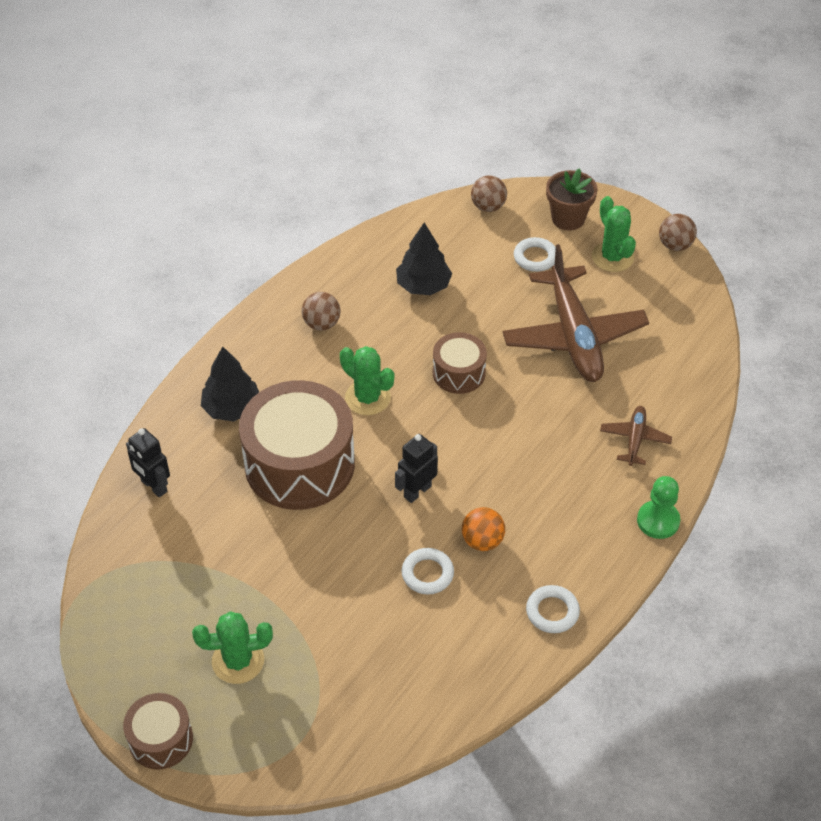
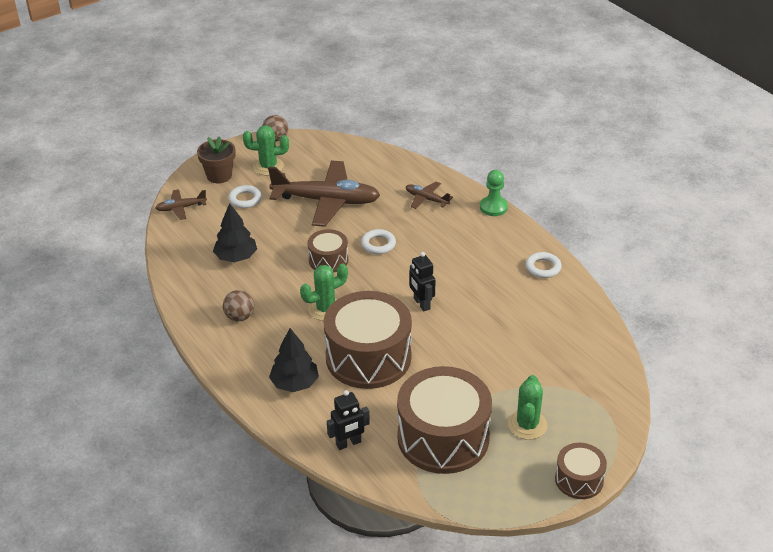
camera: 70 degrees left, 10 degrees down
white ring [401,548,454,594] -> white ring moved to [361,229,396,254]
orange ball [462,507,505,551] -> none
brown ball [471,175,507,212] -> brown plane [155,189,207,220]
none -> brown drum [397,366,492,474]

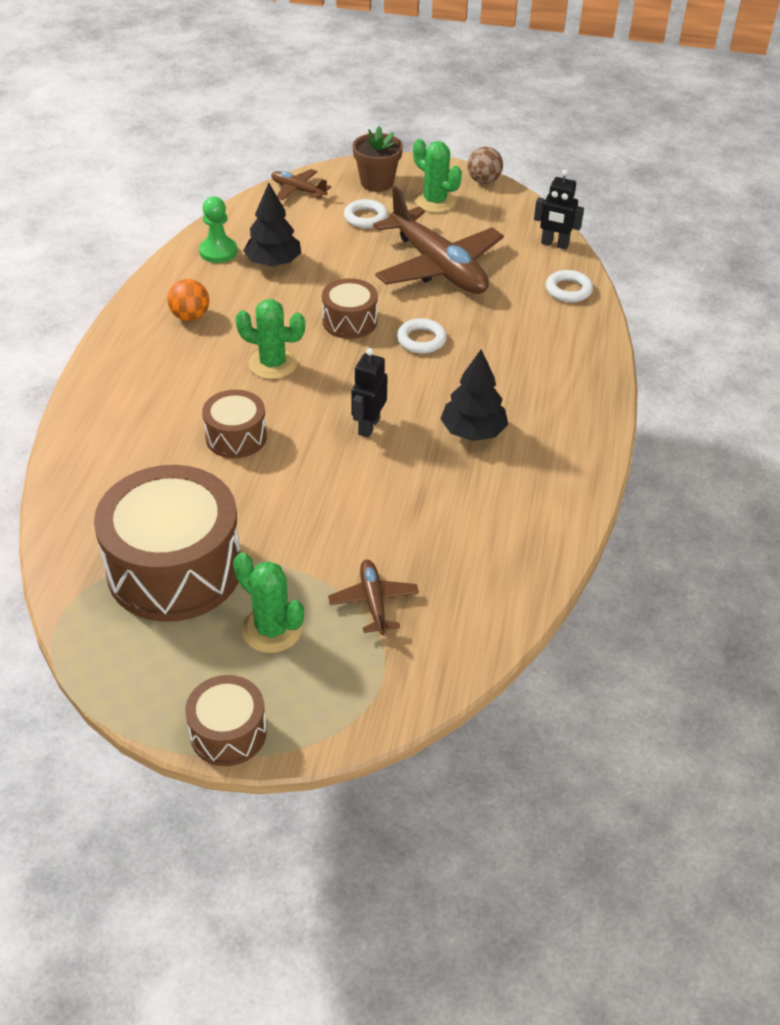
camera: 45 degrees right, 5 degrees up
brown ball [223,290,254,321] -> orange ball [167,279,209,321]
black tree [269,328,319,392] -> black tree moved to [440,349,508,441]
brown drum [323,291,412,389] -> brown drum [202,390,267,458], size x0.51
black robot [327,390,370,450] -> black robot moved to [534,170,584,249]
brown plane [406,182,453,209] -> brown plane moved to [328,560,419,635]
green pawn [480,170,508,216] -> green pawn moved to [199,197,238,263]
green cactus [508,375,547,440] -> green cactus turned 75 degrees clockwise [233,552,304,653]
white ring [526,252,562,278] -> white ring moved to [546,270,593,302]

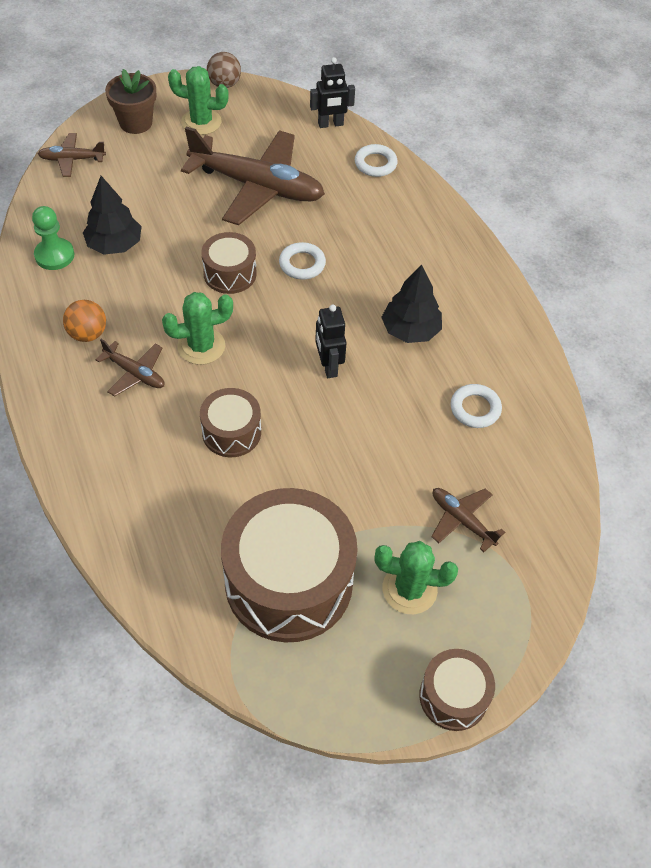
camera: 35 degrees left, 10 degrees up
white ring [344,199,388,228] -> white ring moved to [450,384,502,428]
none -> brown plane [96,339,165,397]

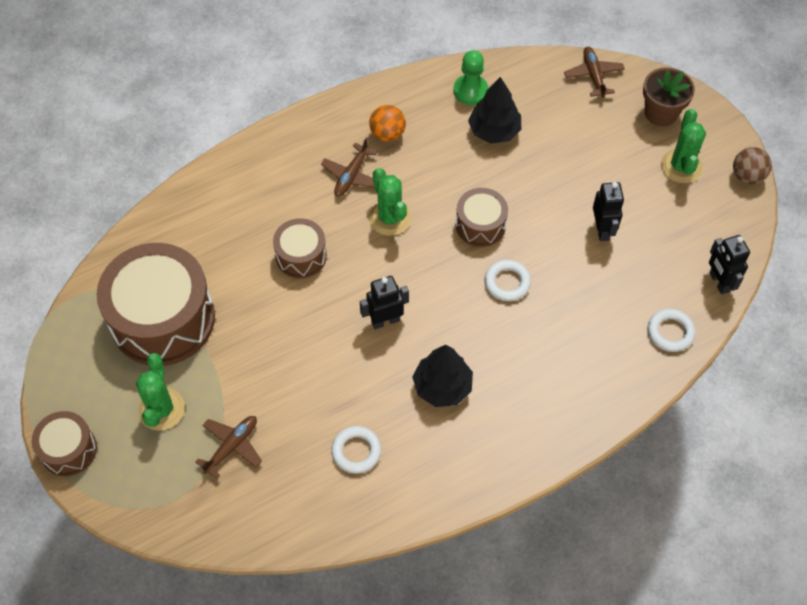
camera: 85 degrees right, 5 degrees up
brown plane [181,126,325,225] -> black robot [593,182,624,241]

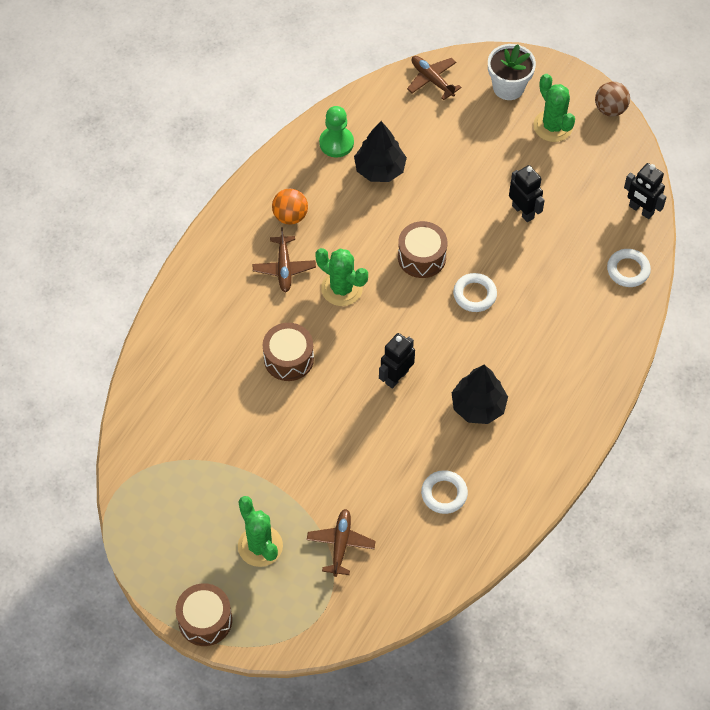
camera: 30 degrees left, 0 degrees up
brown drum [97,243,215,366] -> none
brown flower pot [643,67,695,127] -> white flower pot [488,44,536,100]

